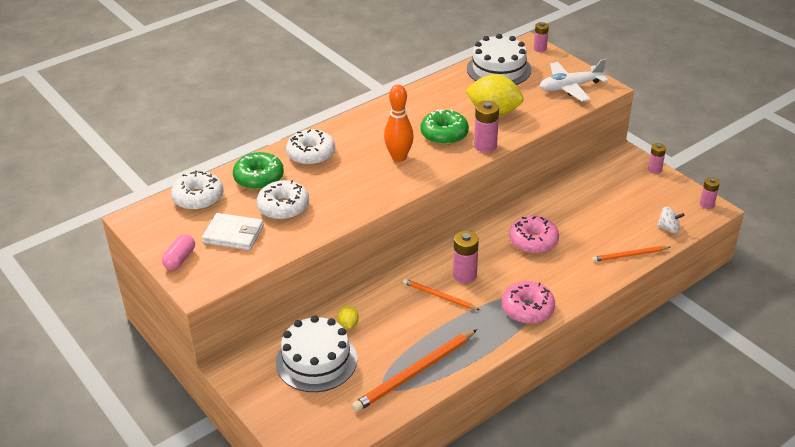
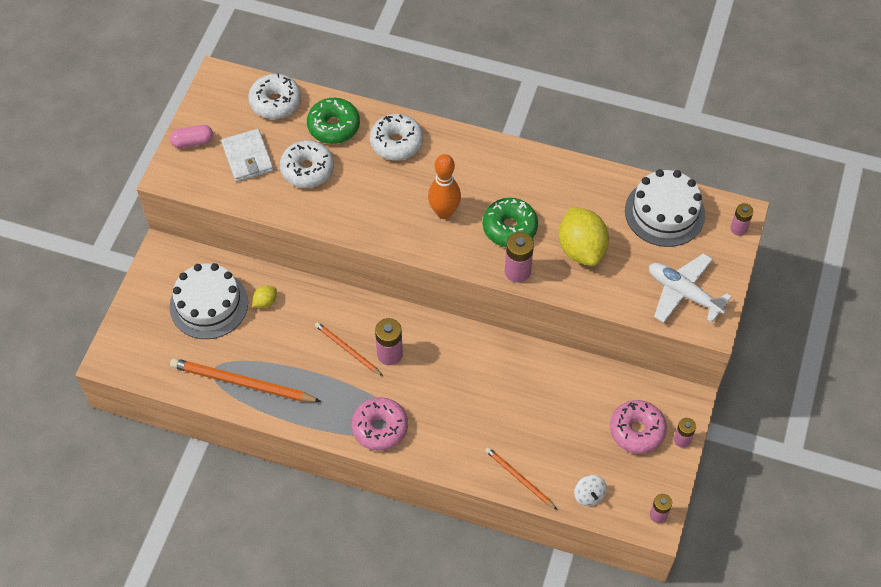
camera: 55 degrees right, 20 degrees up
orange pencil [403,279,480,310] -> orange pencil turned 45 degrees counterclockwise [315,322,383,376]
pink donut [509,216,559,254] -> pink donut moved to [610,400,667,454]

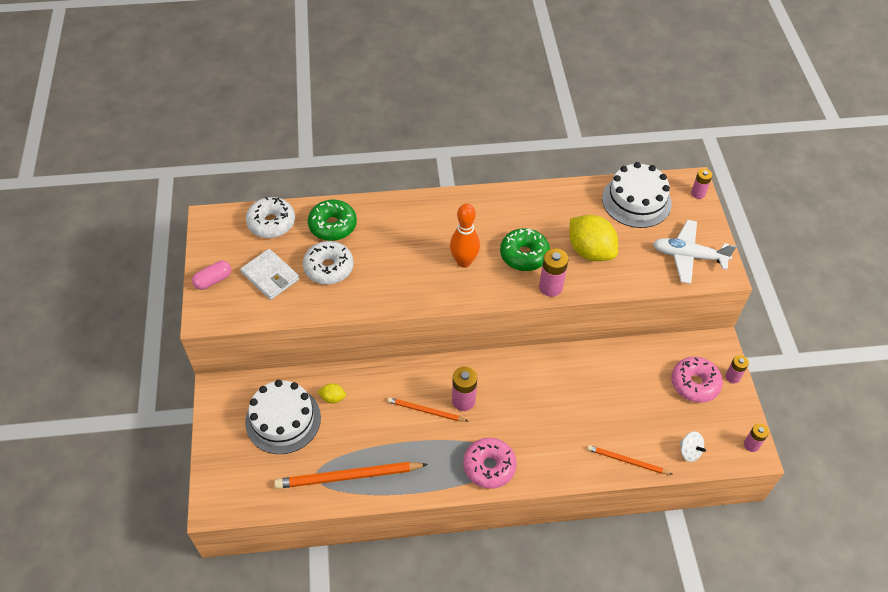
camera: 25 degrees left, 5 degrees down
yellow lemon [252,285,277,308] -> yellow lemon turned 75 degrees clockwise [318,383,346,404]
white donut [370,114,423,160] -> none

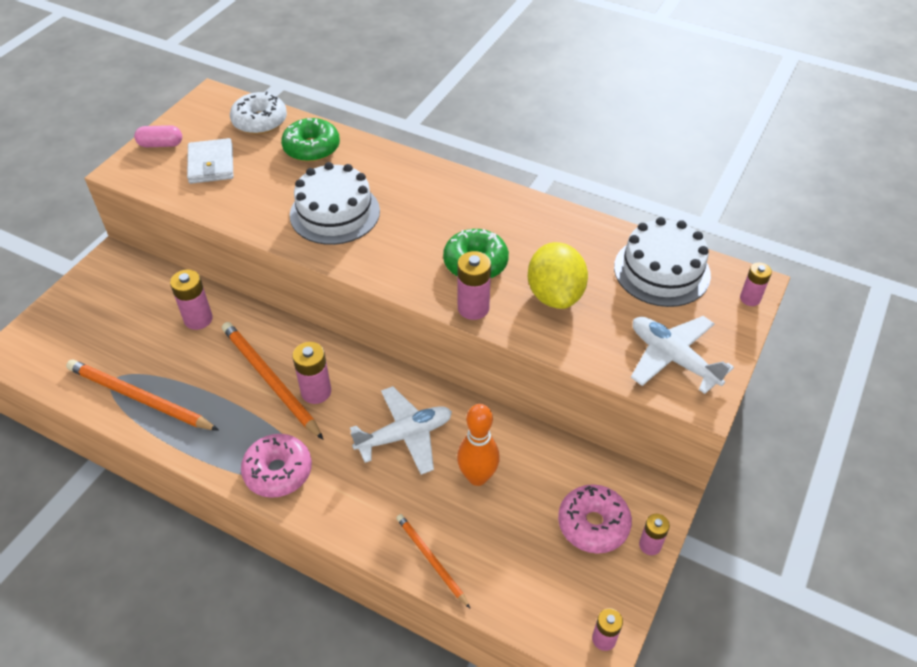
camera: 35 degrees right, 5 degrees down
white cake [245,380,321,454] -> white cake moved to [290,162,380,245]
white donut [303,241,354,284] -> none
yellow lemon [318,383,346,404] -> pink battery [170,269,213,330]
orange pencil [387,397,468,422] -> orange pencil [222,322,324,440], size x1.73
orange bowling pin [450,203,480,268] -> orange bowling pin moved to [457,404,500,486]
white spinning top [680,431,706,462] -> none
none -> white plane [350,386,452,475]

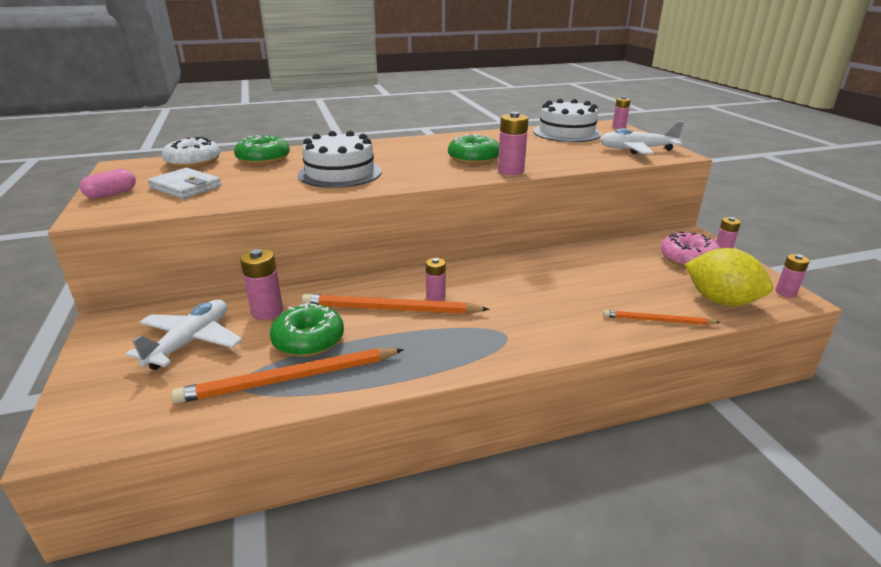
camera: 45 degrees left, 20 degrees down
pink donut [241,434,312,498] -> none
pink battery [292,342,331,404] -> pink battery [426,258,446,301], size x0.65
white plane [350,386,452,475] -> white plane moved to [126,300,242,370]
orange bowling pin [457,404,500,486] -> none
yellow lemon [528,242,588,309] -> yellow lemon moved to [685,248,773,306]
none -> green donut [270,303,344,357]

